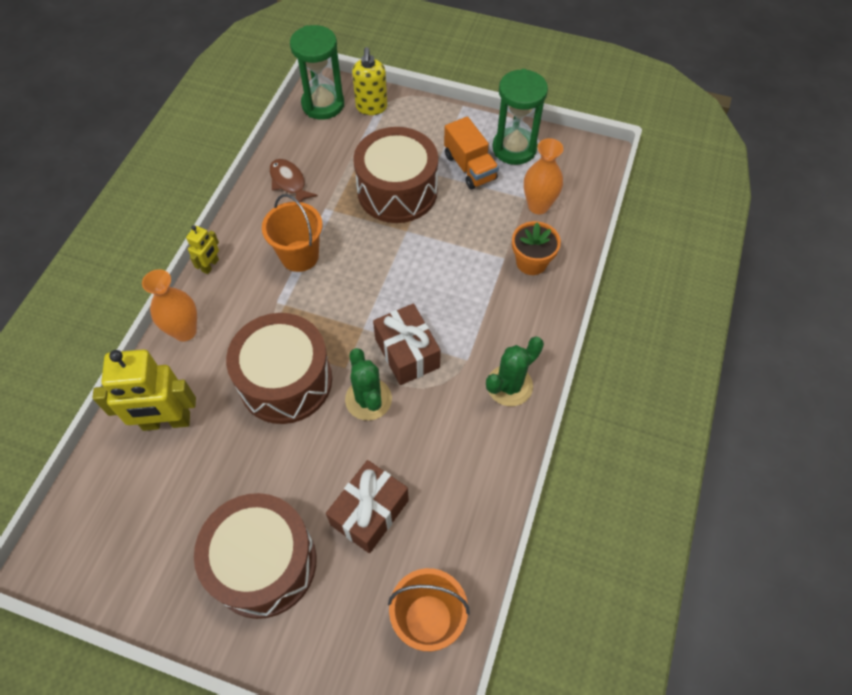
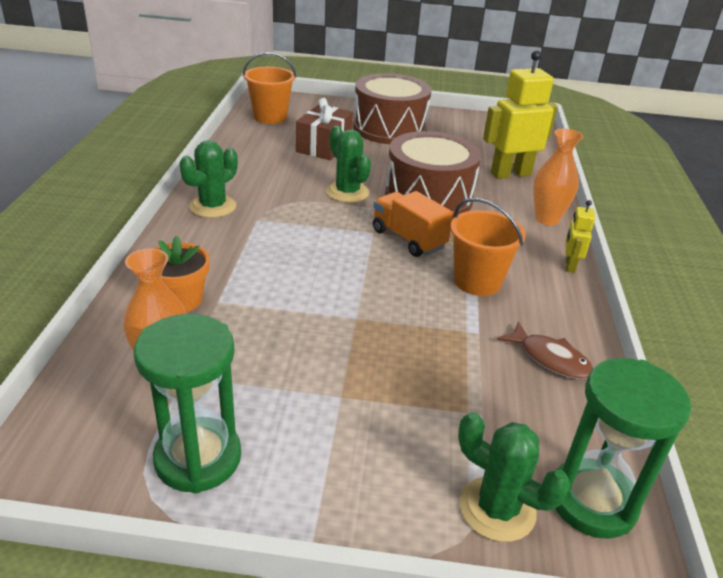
camera: 165 degrees right, 25 degrees down
yellow soap dispenser [352,47,388,115] -> green cactus [458,412,570,542]
brown drum [353,127,438,223] -> none
brown gift [373,304,441,385] -> none
orange truck [444,117,499,189] -> orange truck moved to [373,191,453,257]

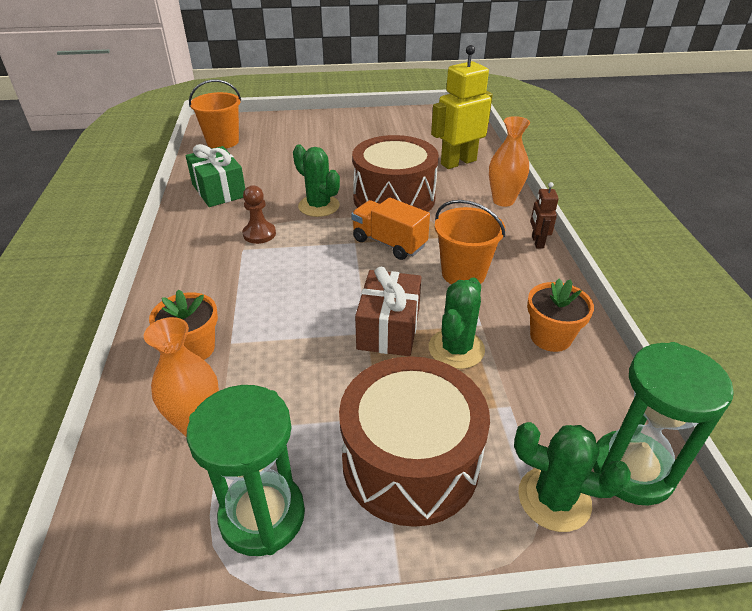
camera: 10 degrees left, 5 degrees up
green cactus [179,140,238,218] -> green cactus moved to [429,278,485,369]
brown gift [296,98,353,160] -> brown gift moved to [355,267,421,356]
brown drum [353,73,432,144] -> brown drum moved to [339,356,490,527]
brown fish [497,321,593,379] -> orange flower pot [527,279,594,352]
yellow robot [565,200,595,273] -> brown robot [530,182,559,249]
none -> green gift [186,144,245,207]
none -> brown pawn [242,185,276,244]

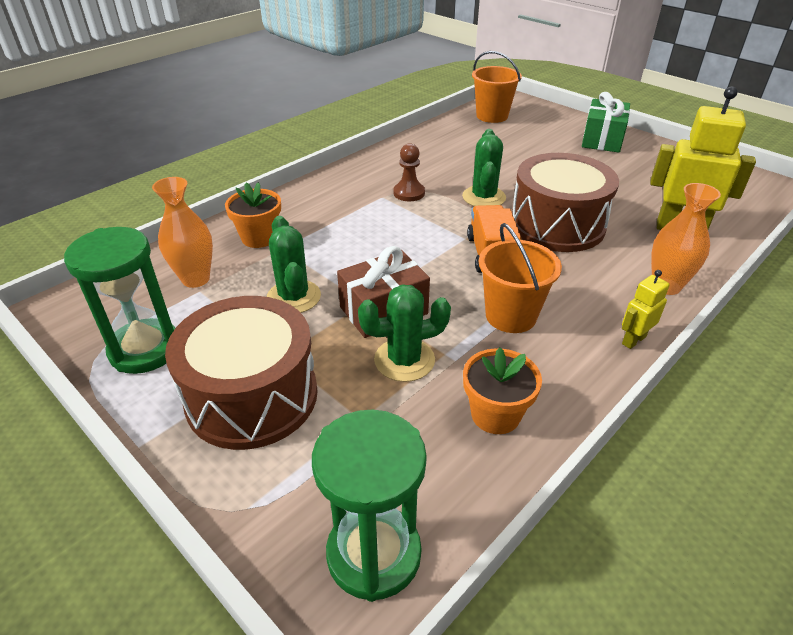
camera: 50 degrees right, 0 degrees up
green gift [186,144,245,207] -> green gift moved to [582,92,630,153]
green cactus [514,422,631,532] -> green cactus moved to [266,216,321,313]
brown robot [530,182,559,249] -> yellow robot [622,270,670,349]

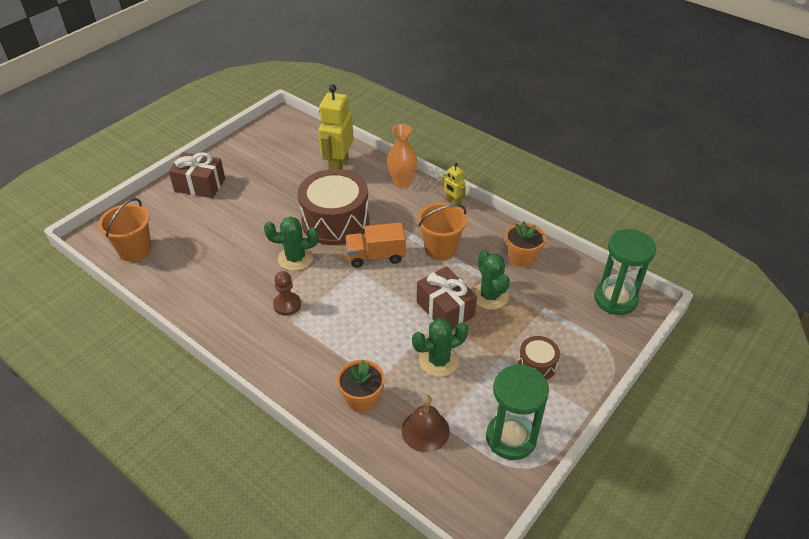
camera: 95 degrees left, 5 degrees up
orange vase [152,177,213,288] -> brown bell [402,395,450,452]
brown drum [165,296,318,450] -> brown drum [518,336,560,380], size x0.47
green gift [582,92,630,153] -> brown gift [168,152,225,198]

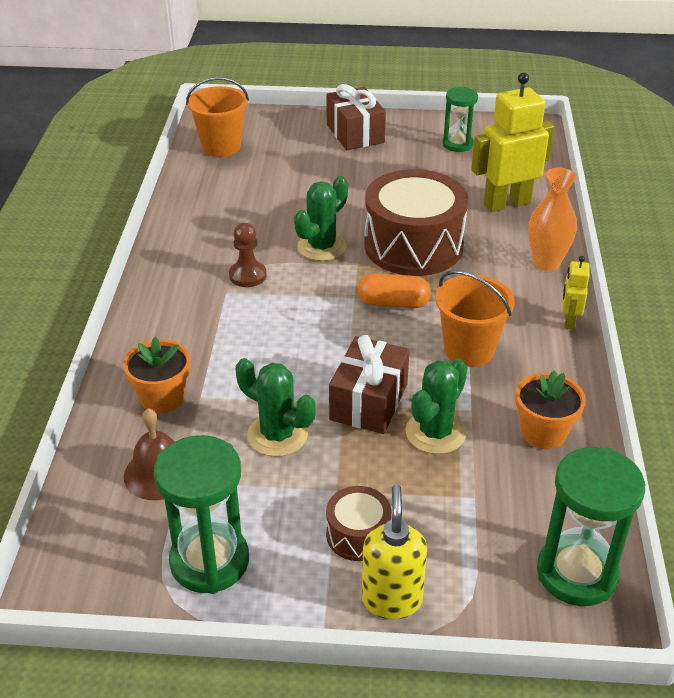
camera: 55 degrees right, 5 degrees down
green cactus [264,216,319,271] -> green cactus turned 75 degrees clockwise [294,176,348,261]
orange truck [346,222,406,268] -> orange capsule [357,273,431,308]
none -> yellow soap dispenser [362,485,427,619]
none -> green hourglass [443,87,478,152]

